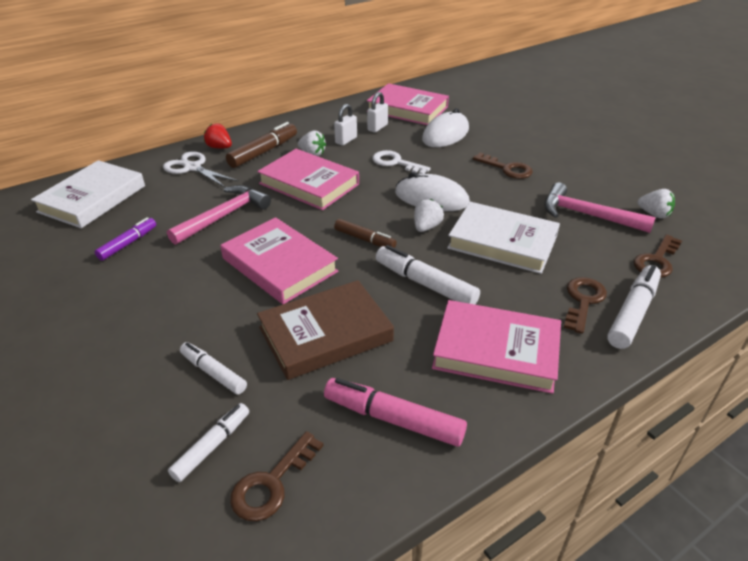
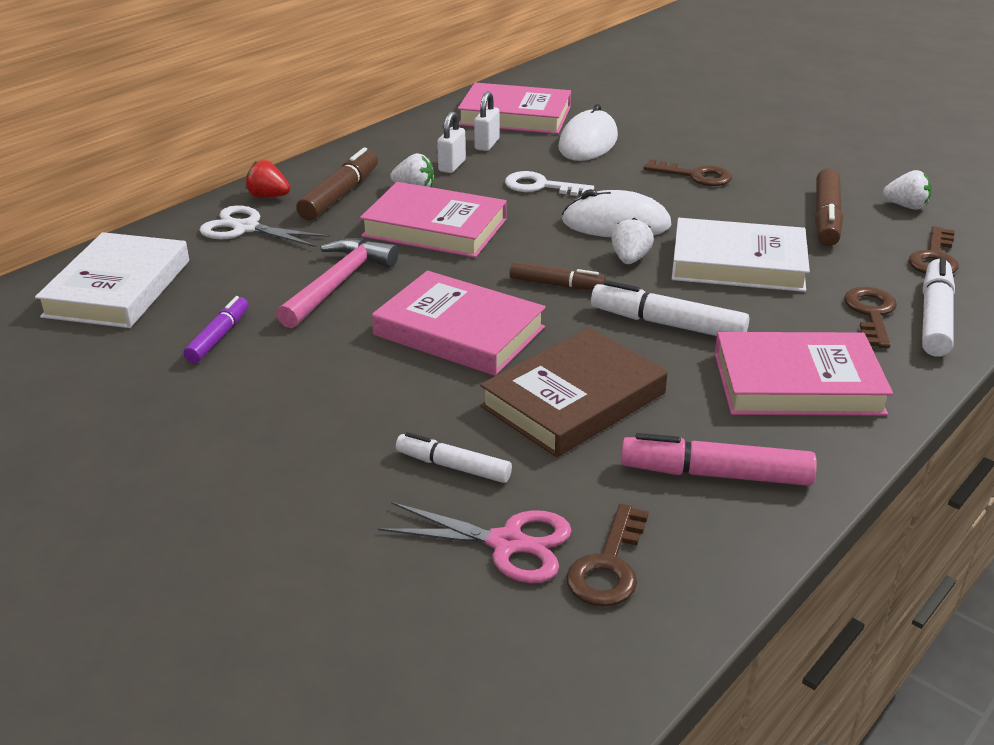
camera: 15 degrees left, 5 degrees down
white marker [168,403,249,482] -> pink scissors [378,502,572,583]
pink hammer [544,182,656,233] -> brown marker [815,168,843,246]

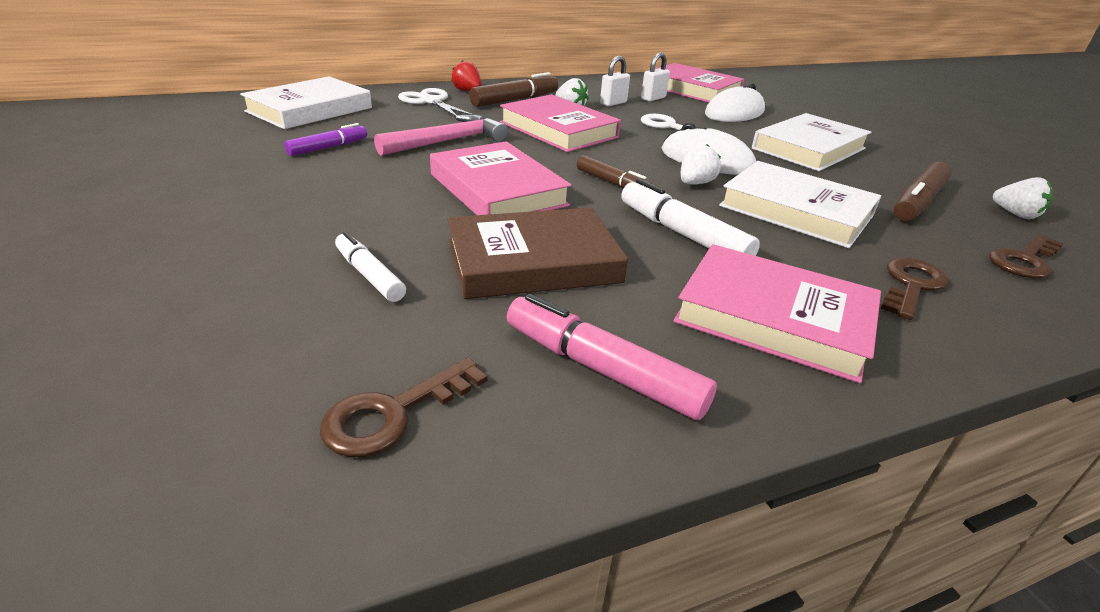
camera: 25 degrees right, 0 degrees up
pink scissors [378,502,572,583] -> none
brown key [644,159,732,186] -> white book [752,113,872,171]
white marker [922,257,955,357] -> none

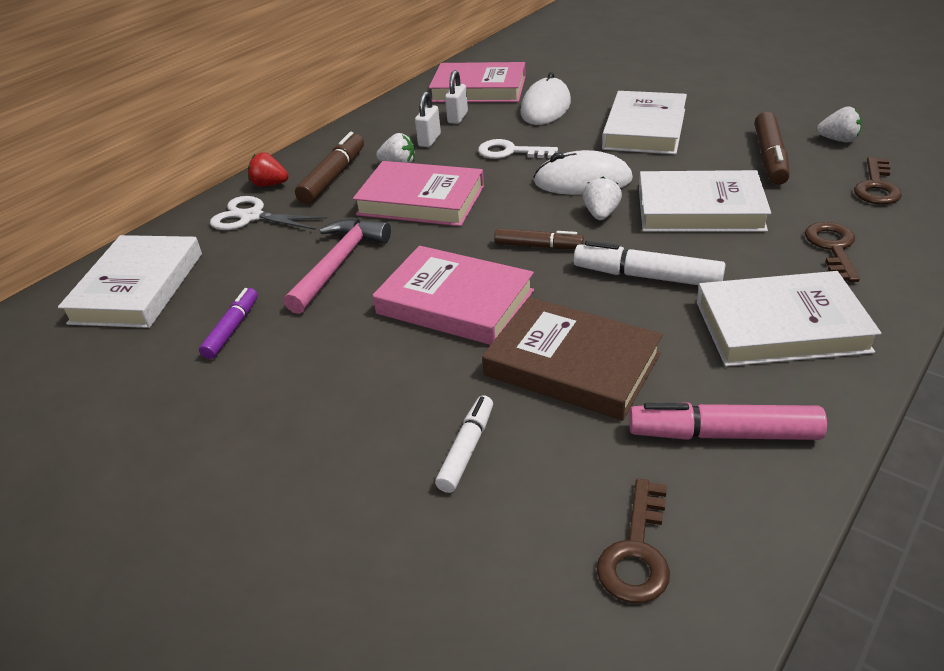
camera: 25 degrees left, 5 degrees up
white marker [335,231,406,302] -> white marker turned 90 degrees clockwise [435,395,493,493]
brown book [447,208,628,299] -> brown book turned 75 degrees clockwise [482,297,663,421]
pink book [673,244,881,383] -> white book [696,271,882,367]

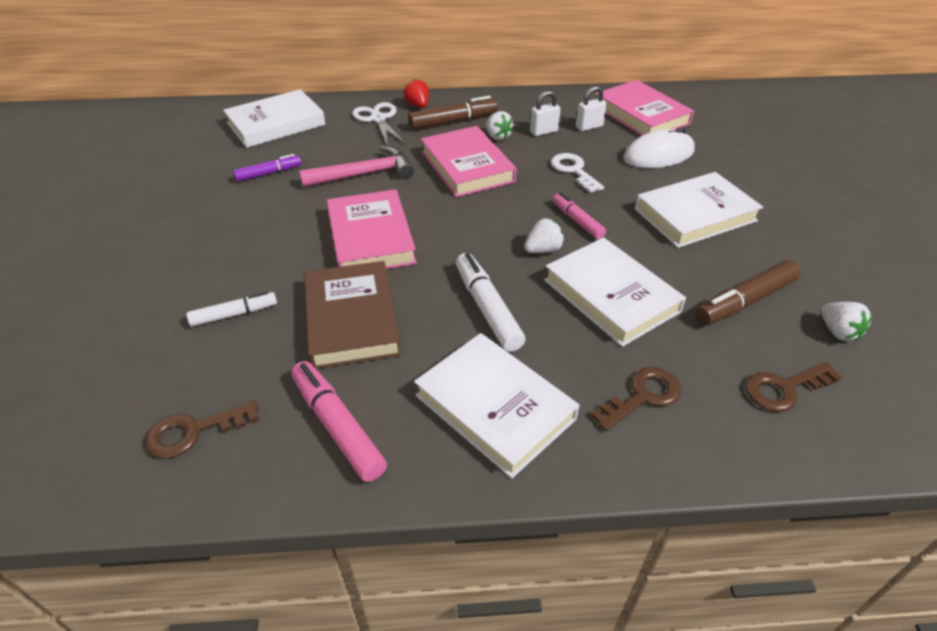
camera: 45 degrees right, 5 degrees up
brown marker [494,229,584,249] -> none
white mouse [533,150,633,195] -> pink marker [553,192,606,239]

